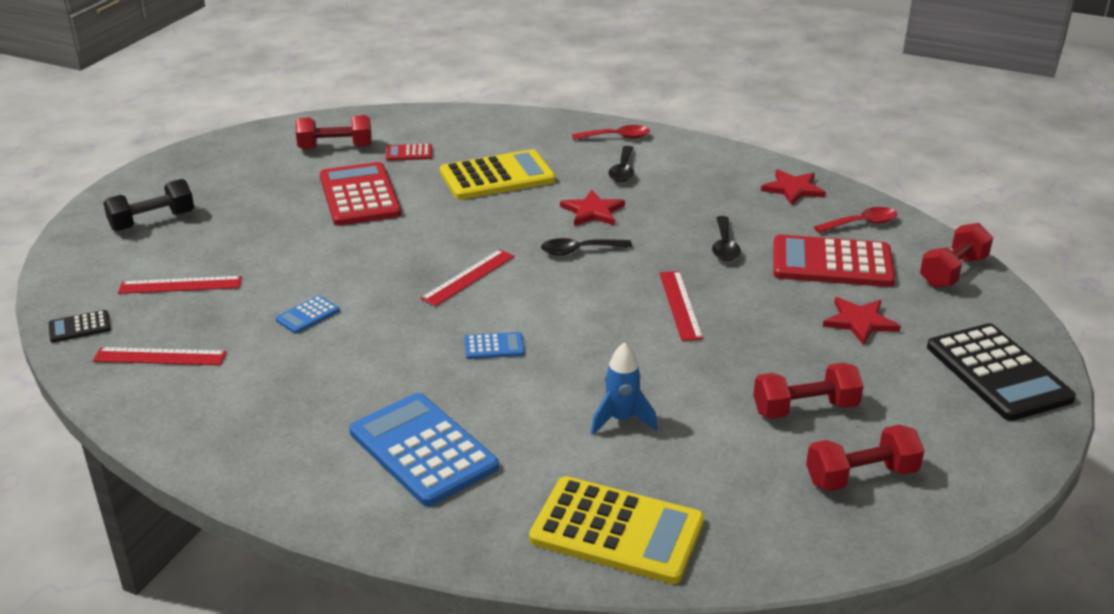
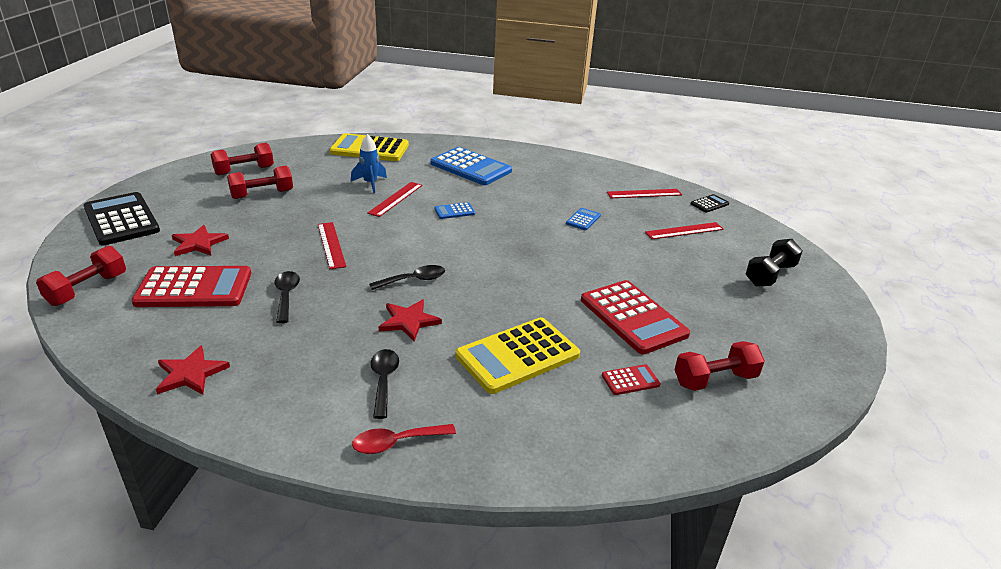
camera: 165 degrees right, 0 degrees up
red ruler [420,249,515,306] -> red ruler moved to [367,182,423,217]
red spoon [814,207,897,233] -> none

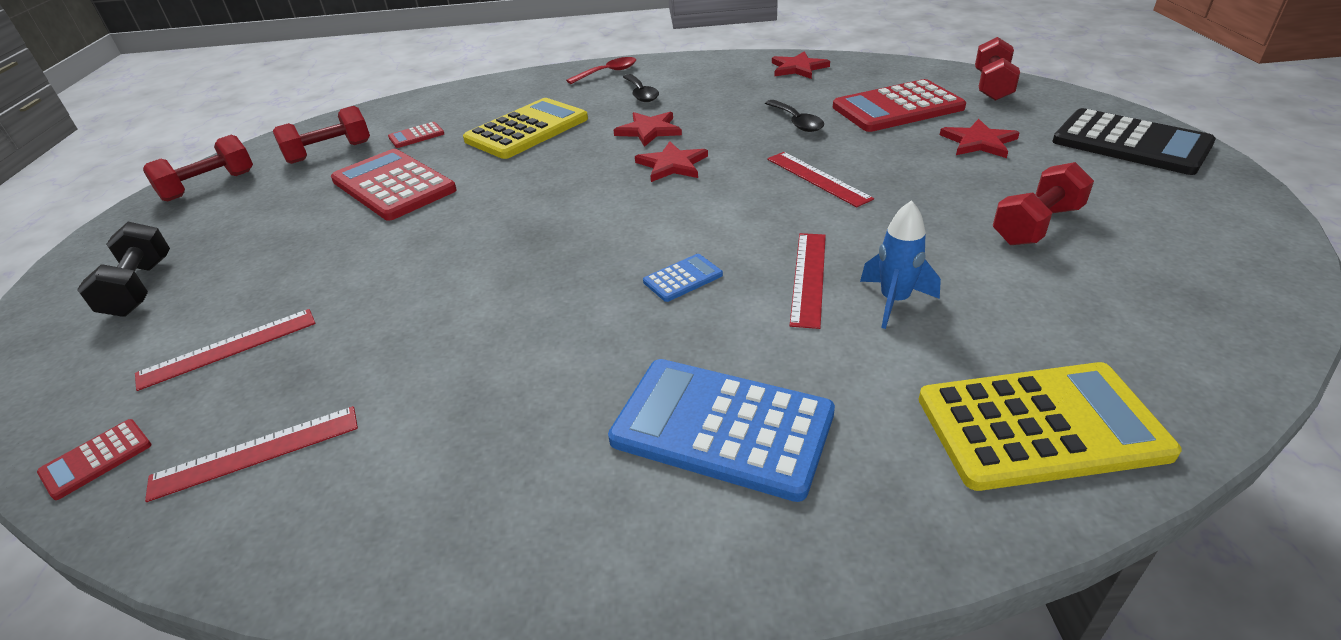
camera: 170 degrees right, 5 degrees up
red dumbbell [211,143,274,175] -> red dumbbell moved to [143,135,253,201]
black spoon [369,265,445,290] -> red star [635,141,708,182]
blue calculator [566,208,601,230] -> none
black calculator [691,194,729,213] -> red calculator [37,419,152,500]
black dumbbell [746,239,803,287] -> black dumbbell turned 45 degrees counterclockwise [77,222,170,317]

